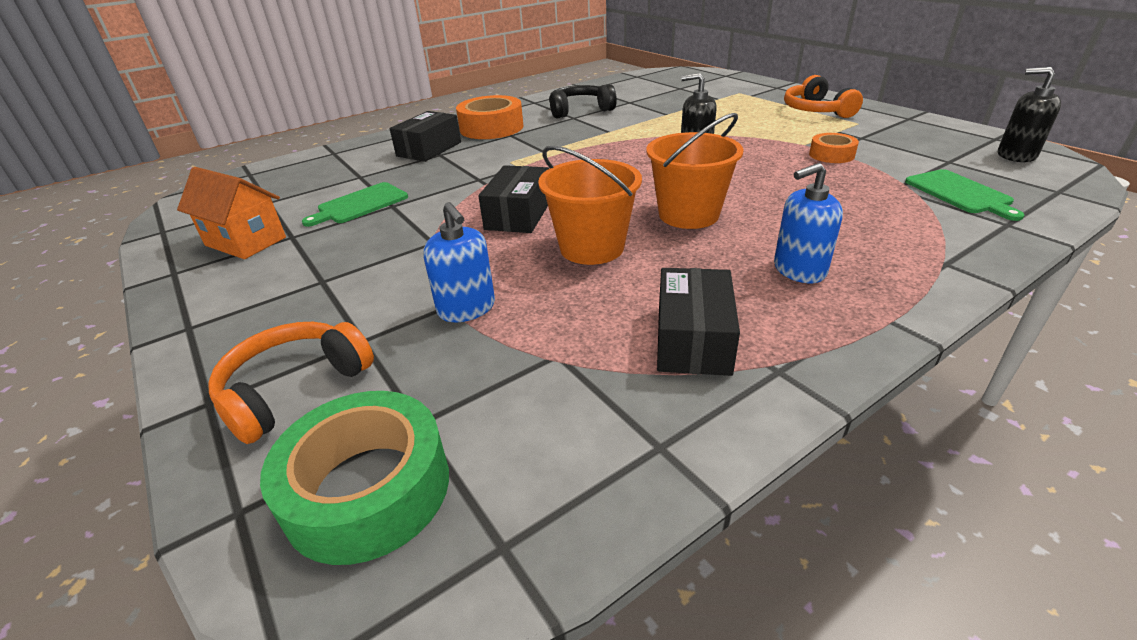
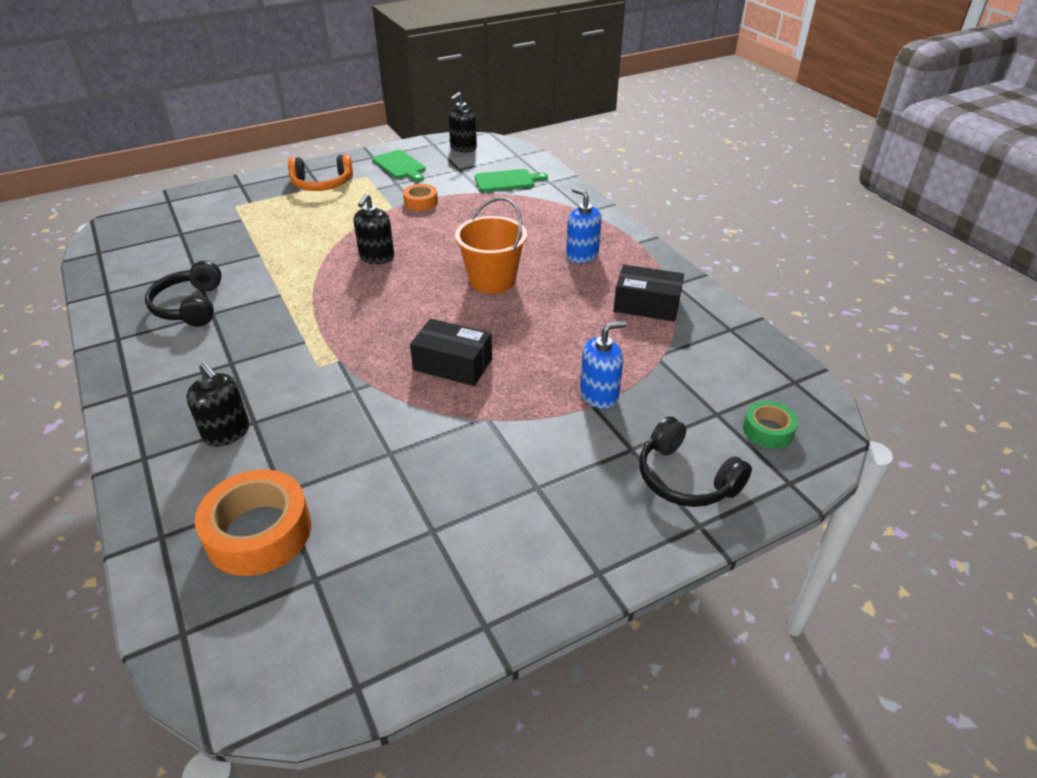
camera: 85 degrees left, 5 degrees up
orange house [177,167,286,259] -> none
orange headphones [208,322,374,444] -> black headphones [639,416,752,507]
green tape [260,391,449,565] -> green tape [743,401,798,448], size x0.55
green cutting board [302,182,408,227] -> green cutting board moved to [372,150,426,181]
black box [389,111,461,162] -> black soap dispenser [186,362,249,447]
orange tape [456,95,523,139] -> orange tape moved to [195,469,311,576]
orange bucket [538,145,642,265] -> none
blue soap dispenser [774,163,843,283] -> blue soap dispenser turned 150 degrees clockwise [566,187,602,263]

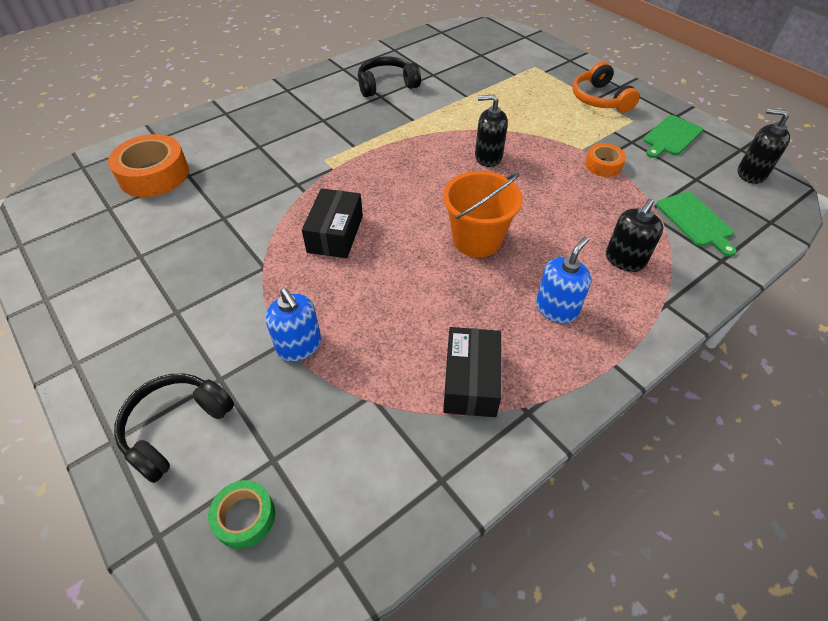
camera: 80 degrees right, 10 degrees up
black soap dispenser [186,362,249,447] -> black soap dispenser moved to [606,199,663,272]

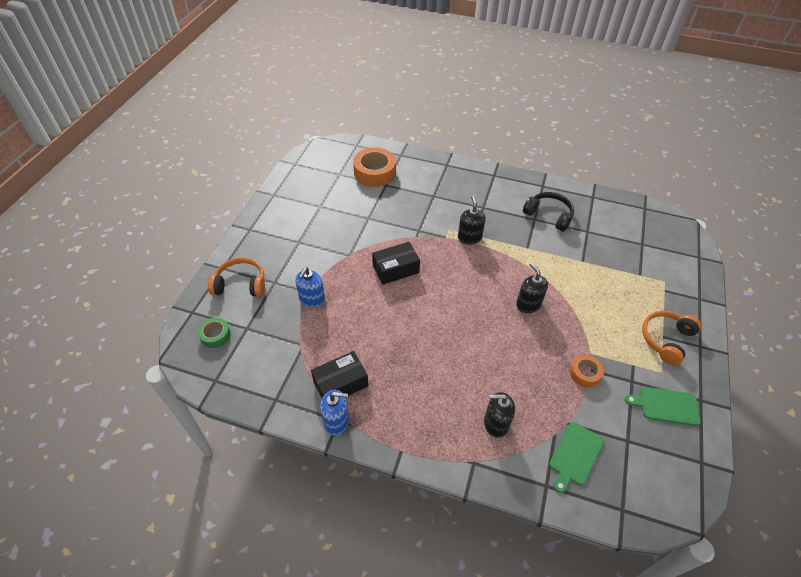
camera: 55 degrees right, 0 degrees up
black headphones [114,374,234,483] -> orange headphones [208,257,265,297]
orange bucket [443,171,523,257] -> none
blue soap dispenser [536,237,591,323] -> blue soap dispenser moved to [320,390,349,435]
black soap dispenser [737,108,790,184] -> black soap dispenser moved to [458,196,486,245]

